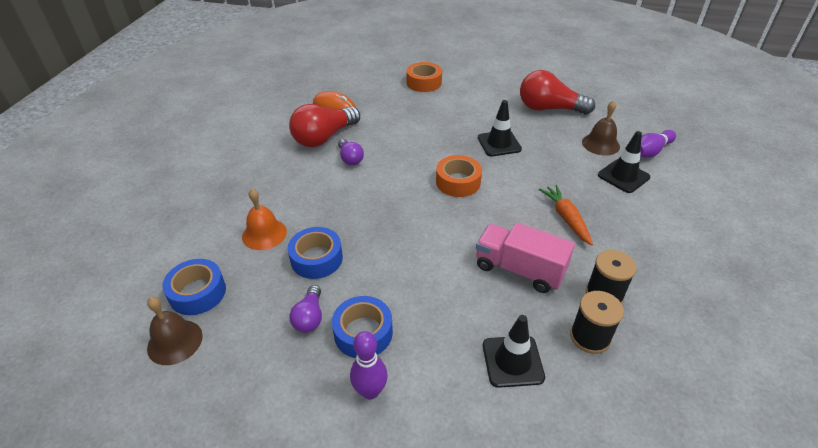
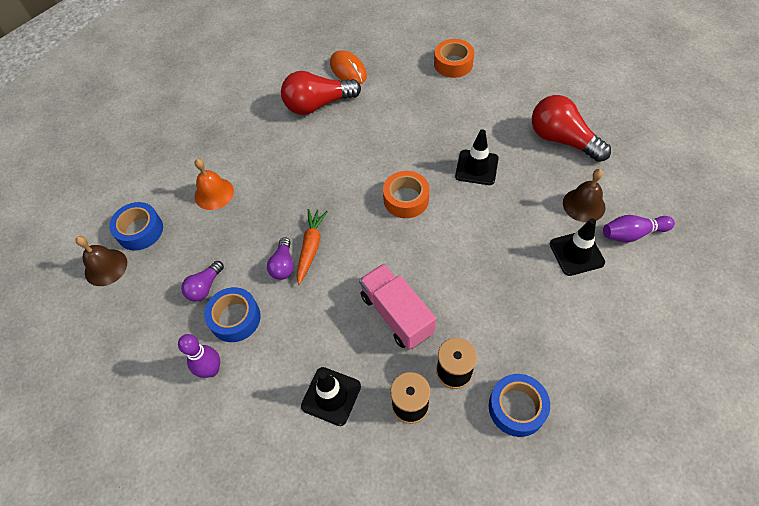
camera: 30 degrees right, 15 degrees up
blue tape [288,227,343,279] -> blue tape moved to [489,374,550,437]
purple light bulb [338,139,364,165] -> purple light bulb moved to [267,237,294,280]
orange carrot [539,185,593,246] -> orange carrot moved to [297,209,328,285]

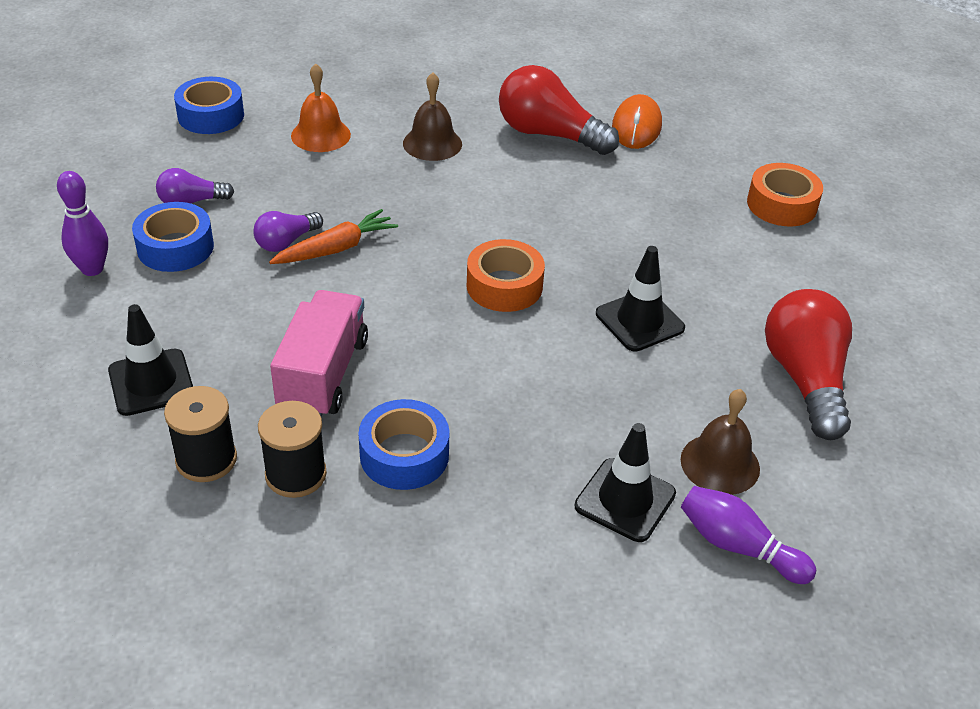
camera: 40 degrees right, 15 degrees down
brown bell [75,236,127,286] -> brown bell moved to [403,72,462,161]
blue tape [489,374,550,437] -> blue tape moved to [358,399,450,490]

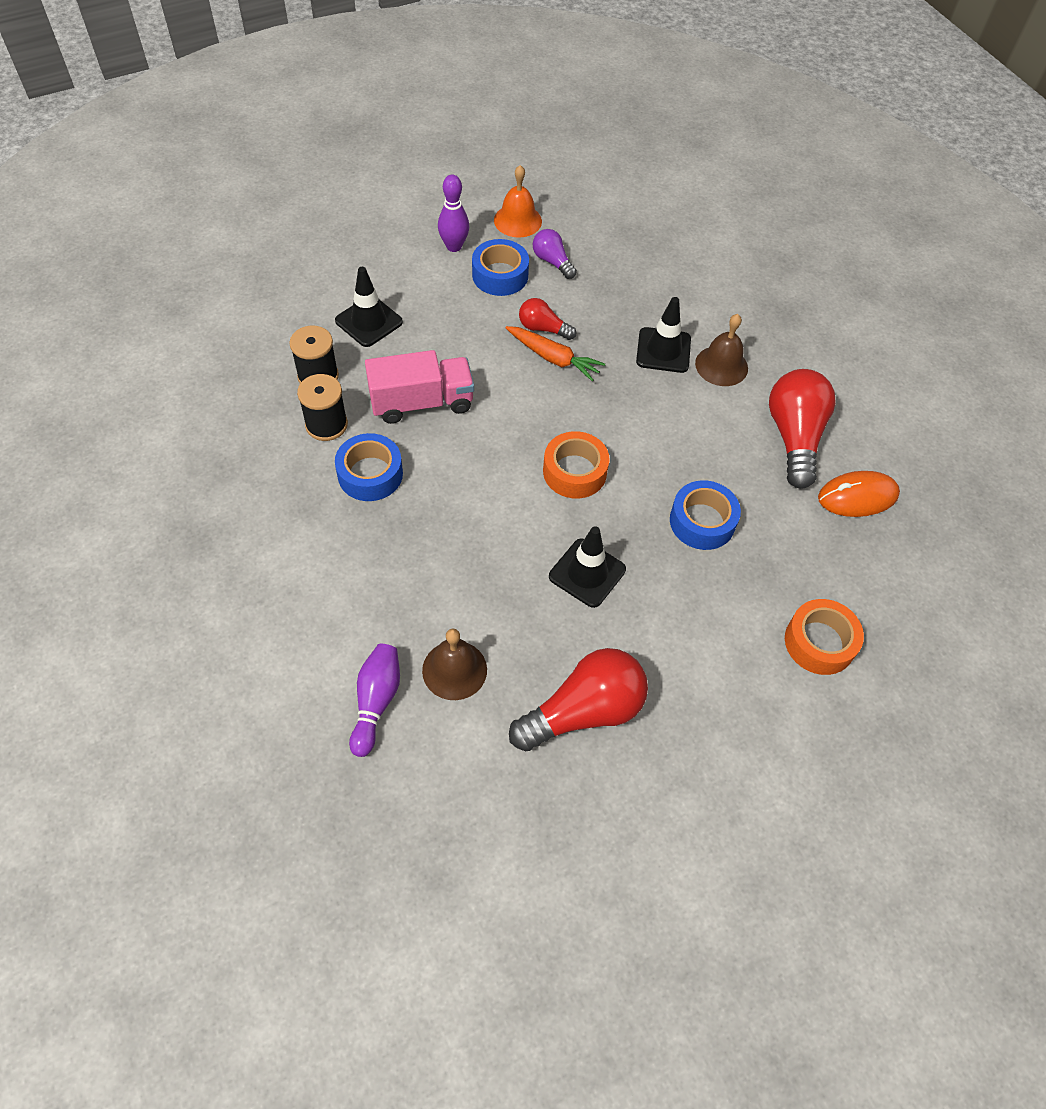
camera: 65 degrees right, 15 degrees up
blue tape [174,77,244,134] -> blue tape moved to [670,480,741,550]
purple light bulb [253,211,323,252] -> red light bulb [519,298,576,340]
orange bell [291,63,351,152] -> orange bell moved to [494,165,542,238]
black traffic cone [575,423,676,542] -> black traffic cone moved to [636,297,691,373]

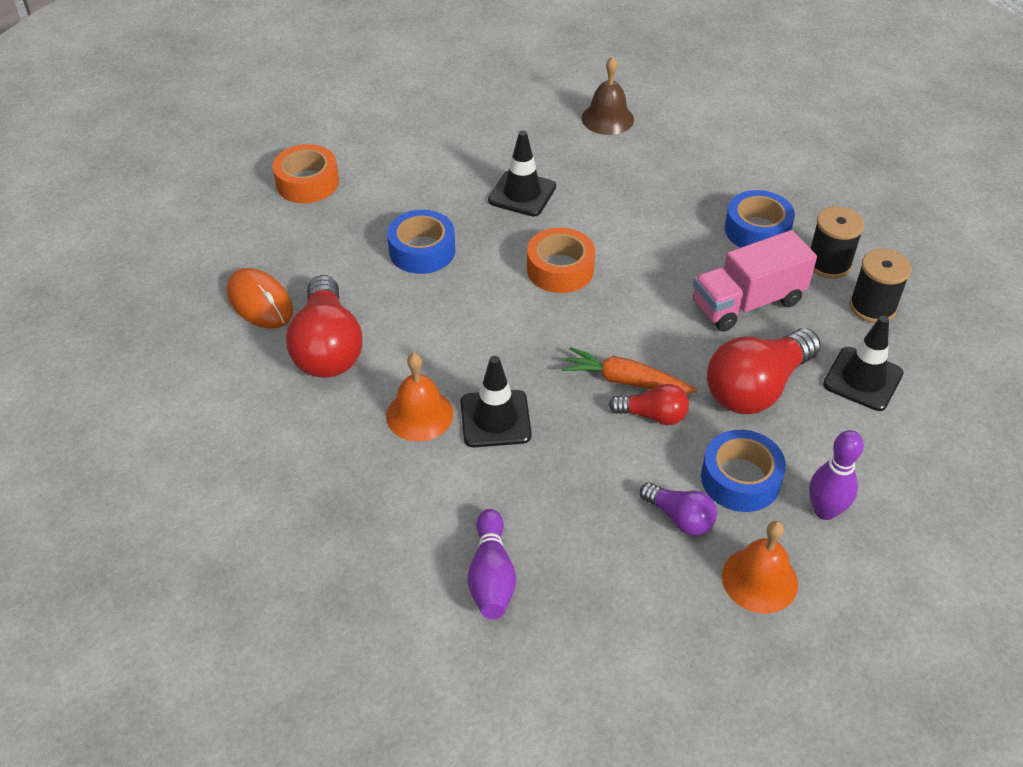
camera: 170 degrees right, 10 degrees down
purple bowling pin [349,644,400,757] -> purple bowling pin moved to [468,509,516,619]
red light bulb [509,648,648,752] -> red light bulb moved to [707,328,821,414]
brown bell [695,314,748,386] -> orange bell [386,353,453,441]
orange mouse [818,471,900,517] -> orange mouse turned 75 degrees clockwise [227,268,293,329]

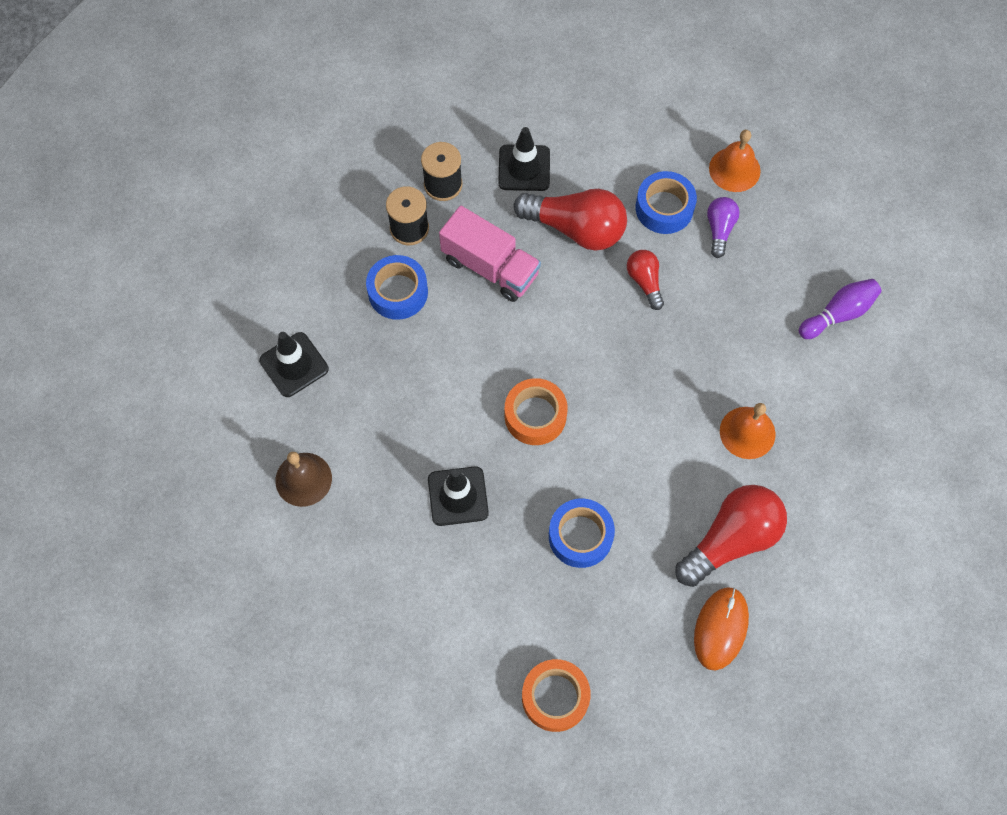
camera: 120 degrees left, 20 degrees up
black traffic cone [461,356,532,447] -> black traffic cone moved to [259,332,329,397]
orange carrot [562,347,697,393] -> none
purple bowling pin [809,430,864,520] -> none

